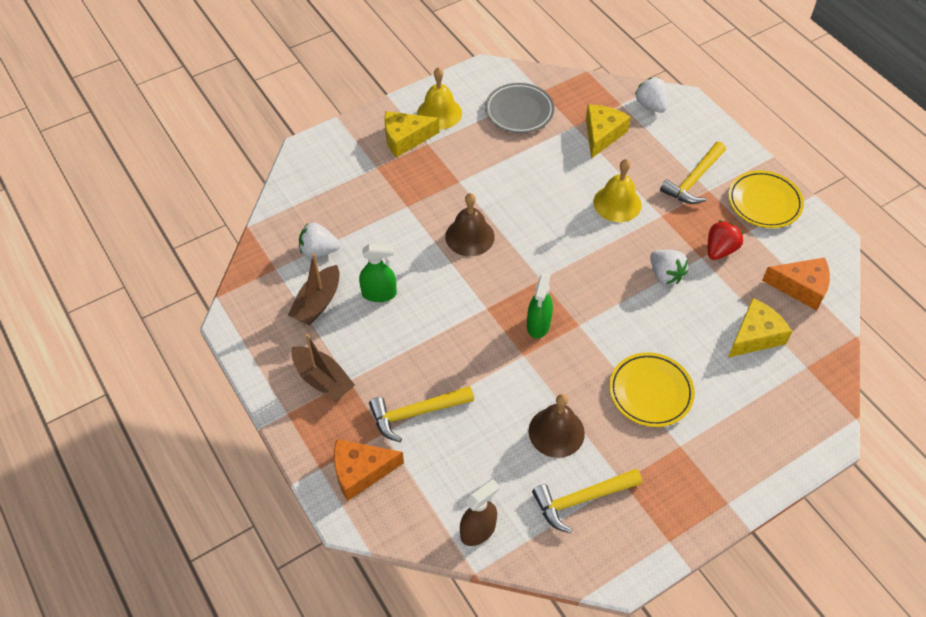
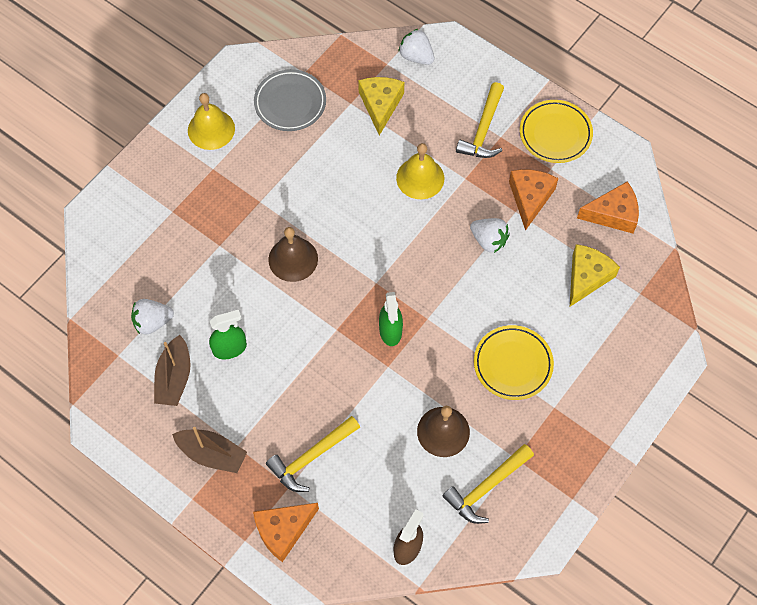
camera: 20 degrees left, 10 degrees up
yellow cheese [384,111,439,157] -> none
red strawberry [708,221,743,260] -> orange cheese [509,170,558,231]

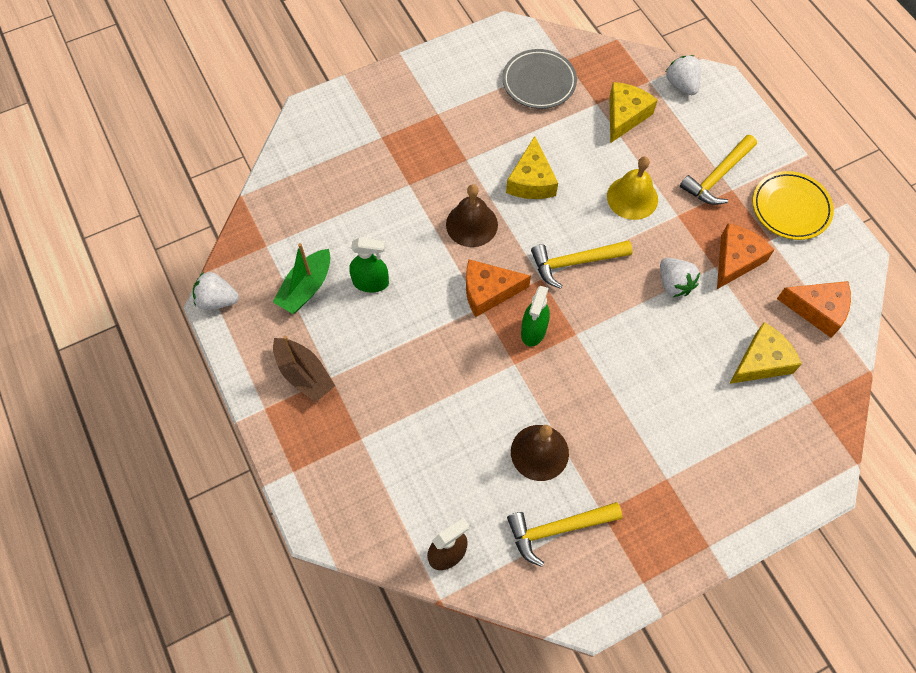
camera: 25 degrees right, 0 degrees up
white strawberry [131,299,174,335] -> white strawberry moved to [193,272,239,310]
brown boat [154,335,191,406] -> green boat [273,243,330,314]
yellow bell [188,93,235,150] -> none
orange cheese [253,503,319,562] -> orange cheese moved to [466,259,531,317]
yellow hammer [266,416,360,492] -> yellow hammer moved to [531,240,632,289]
yellow plate [474,325,554,400] -> none
none -> yellow cheese [506,136,558,199]

